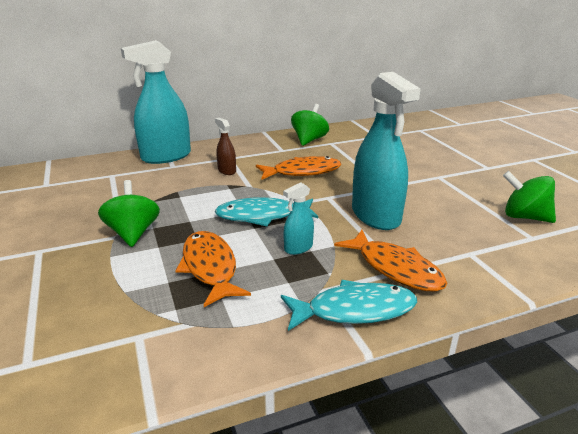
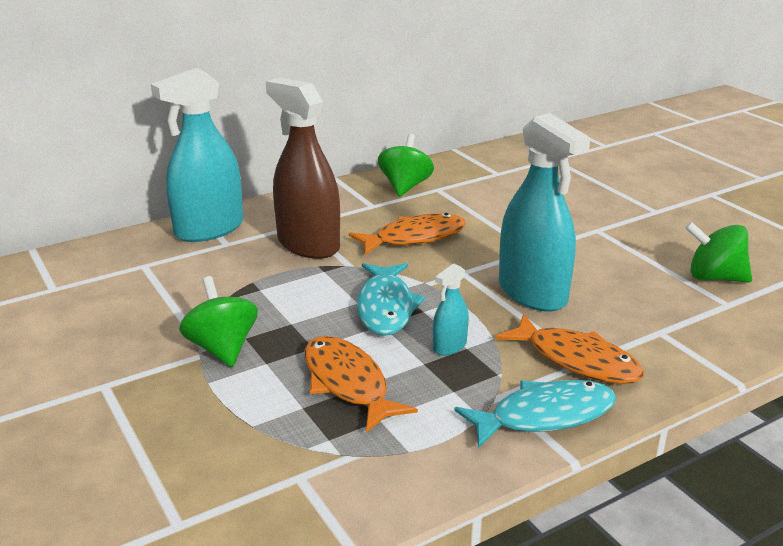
camera: 10 degrees left, 0 degrees up
brown spray bottle [215,118,236,175] -> brown spray bottle [266,78,340,259], size x2.20
turquoise fish [215,197,318,226] -> turquoise fish turned 75 degrees counterclockwise [357,263,425,336]

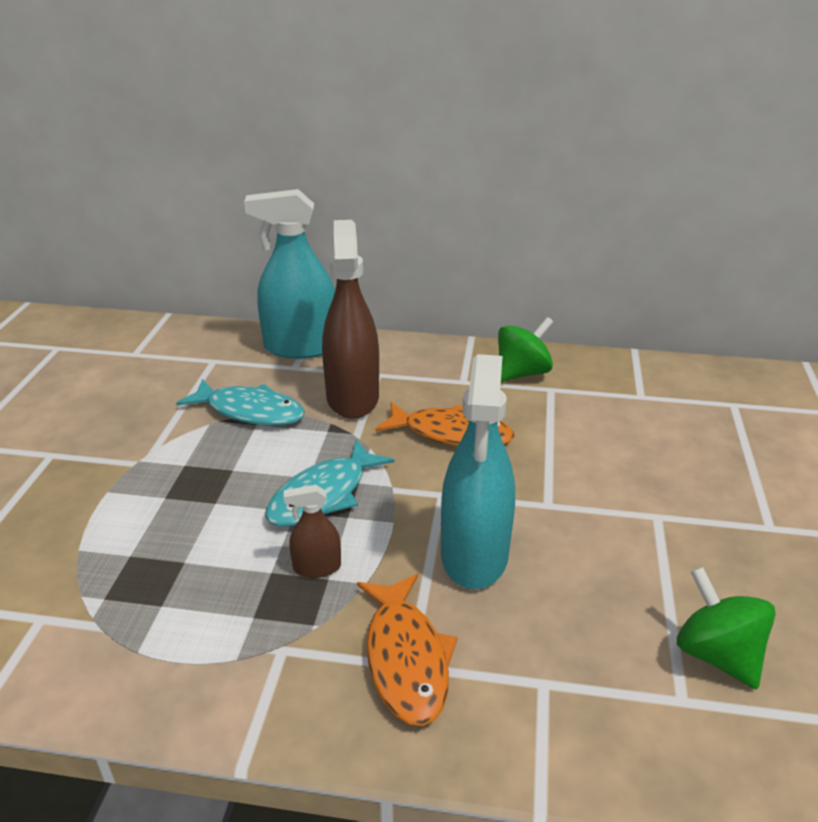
camera: 40 degrees right, 5 degrees up
green spinning top [179,276,258,367] -> none
orange fish [305,336,418,433] -> none
turquoise spray bottle [433,263,469,356] -> brown spray bottle [284,485,341,578]
turquoise fish [454,380,616,448] -> turquoise fish moved to [176,379,305,426]

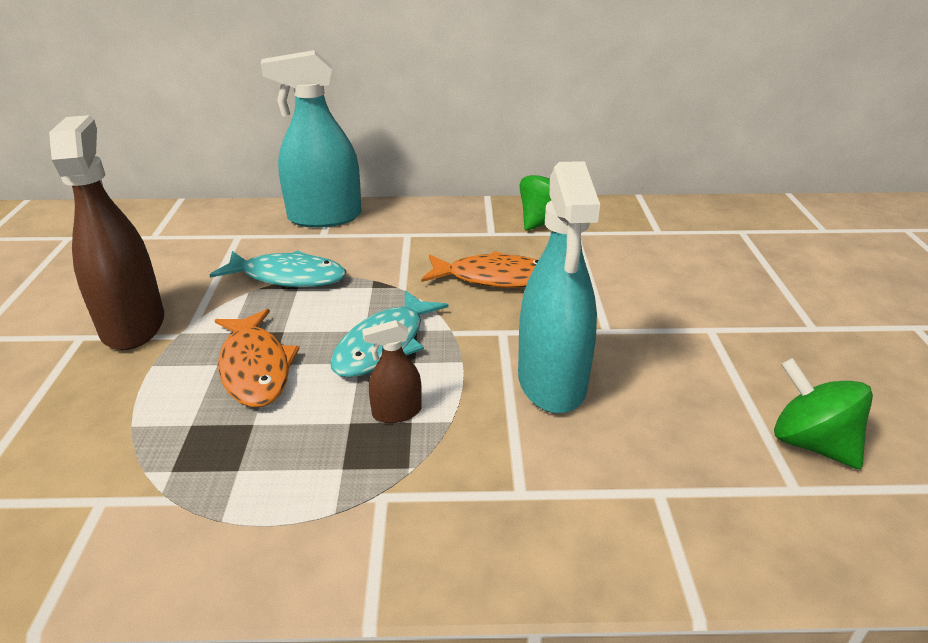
camera: 10 degrees left, 0 degrees up
brown spray bottle [322,220,379,419] -> brown spray bottle moved to [49,115,164,350]
orange fish [357,574,458,726] -> orange fish moved to [215,309,300,407]

